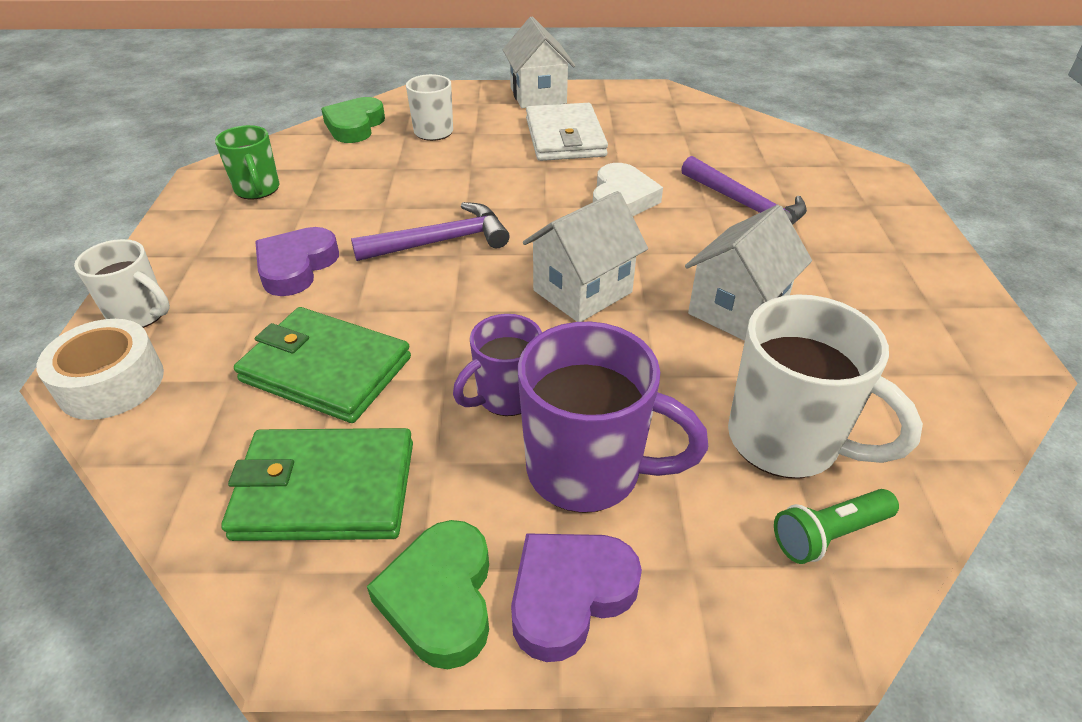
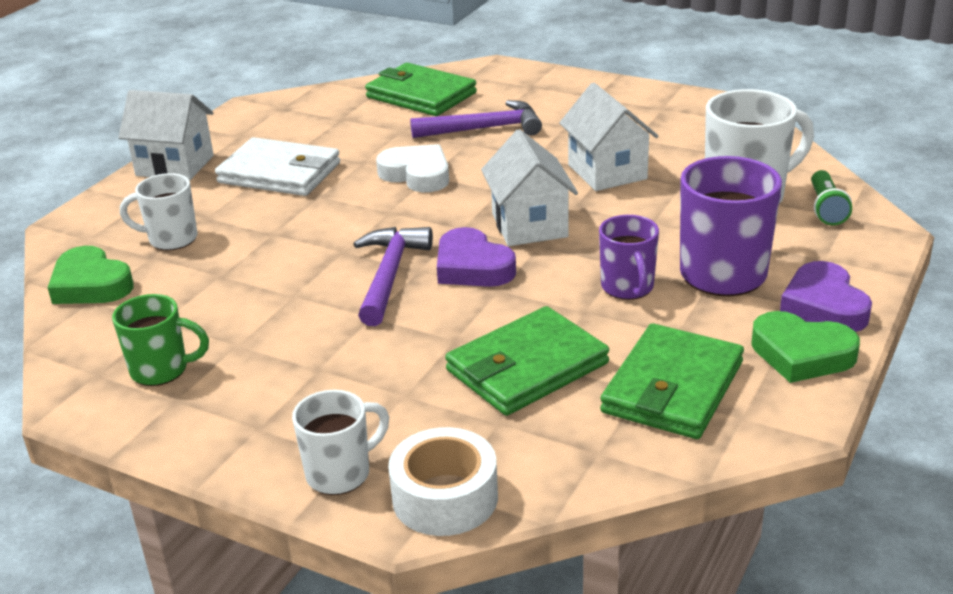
camera: 60 degrees left, 10 degrees down
purple heart [255,227,339,296] -> purple heart moved to [437,227,516,287]
none -> green wallet [365,63,477,116]

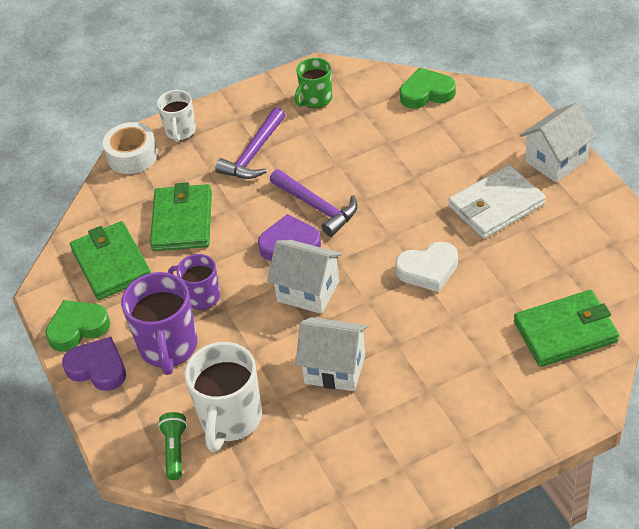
camera: 130 degrees right, 15 degrees up
white mug [120,173,198,250] -> none
purple hammer [410,100,542,138] -> purple hammer moved to [215,107,285,179]
green flashlight [811,170,852,225] -> green flashlight turned 45 degrees clockwise [158,412,187,480]

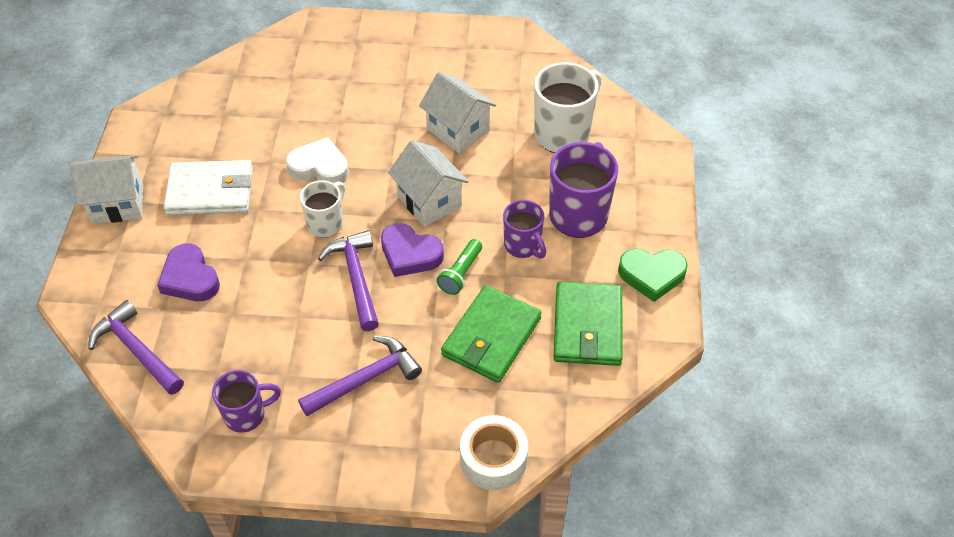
camera: 155 degrees left, 5 degrees up
purple heart [62,337,126,391] -> purple heart moved to [157,243,220,301]
white mug [157,90,196,142] -> white mug moved to [300,180,345,238]
green flashlight [158,412,187,480] -> green flashlight moved to [437,239,482,295]
green mug [294,58,332,108] -> purple mug [212,370,281,433]
green heart [400,68,456,109] -> purple hammer [88,300,184,395]
green wallet [514,290,619,367] -> none

